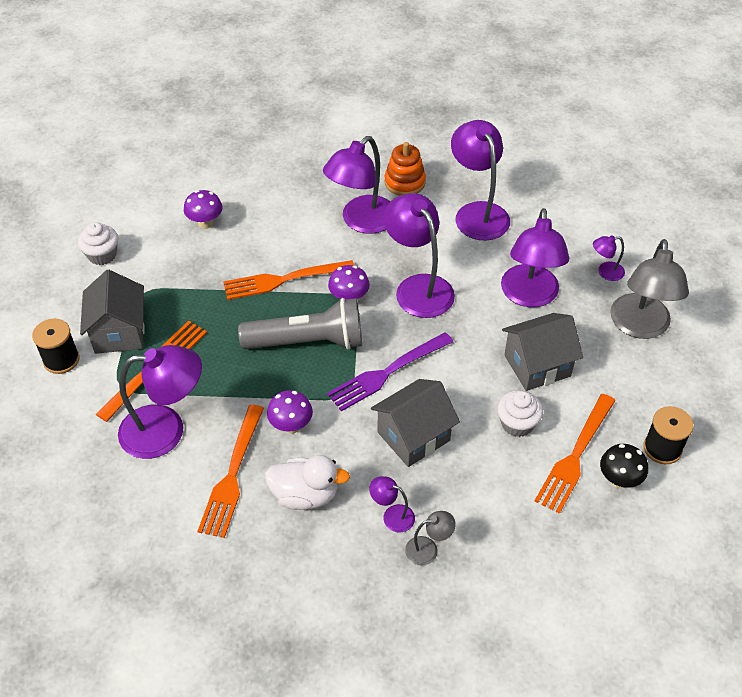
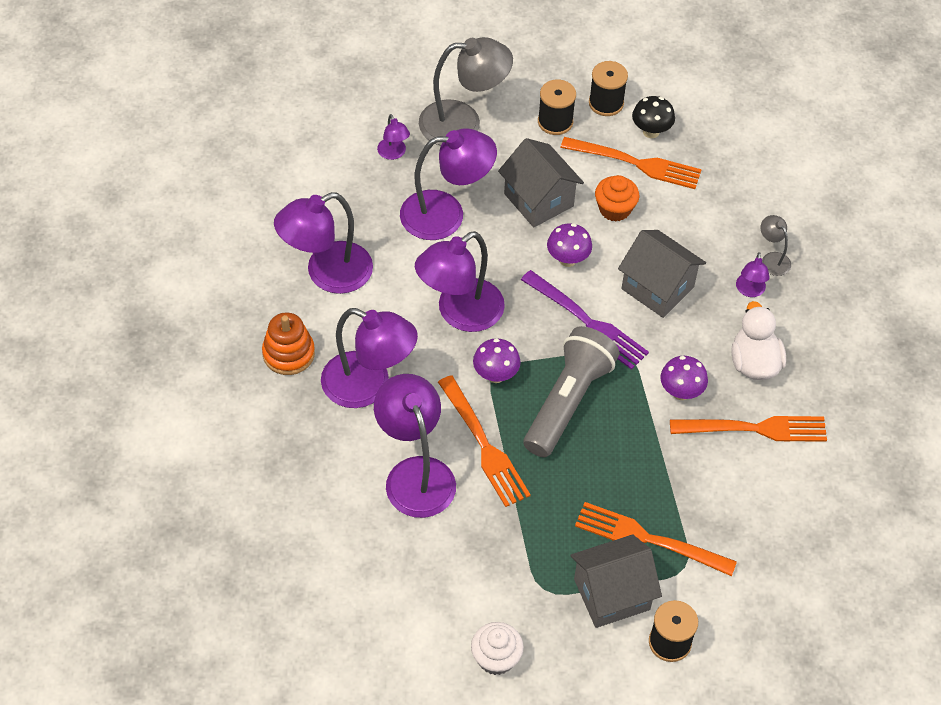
camera: 105 degrees left, 5 degrees up
purple lamp [118,345,202,459] -> purple lamp moved to [374,374,456,518]
purple mushroom [184,190,222,229] -> purple mushroom moved to [547,223,592,267]
grey flashlight [238,298,362,350] -> grey flashlight turned 45 degrees clockwise [524,326,620,457]
white cupcake [497,390,543,437] -> orange cupcake [595,175,639,222]
none -> black spool [538,79,576,135]

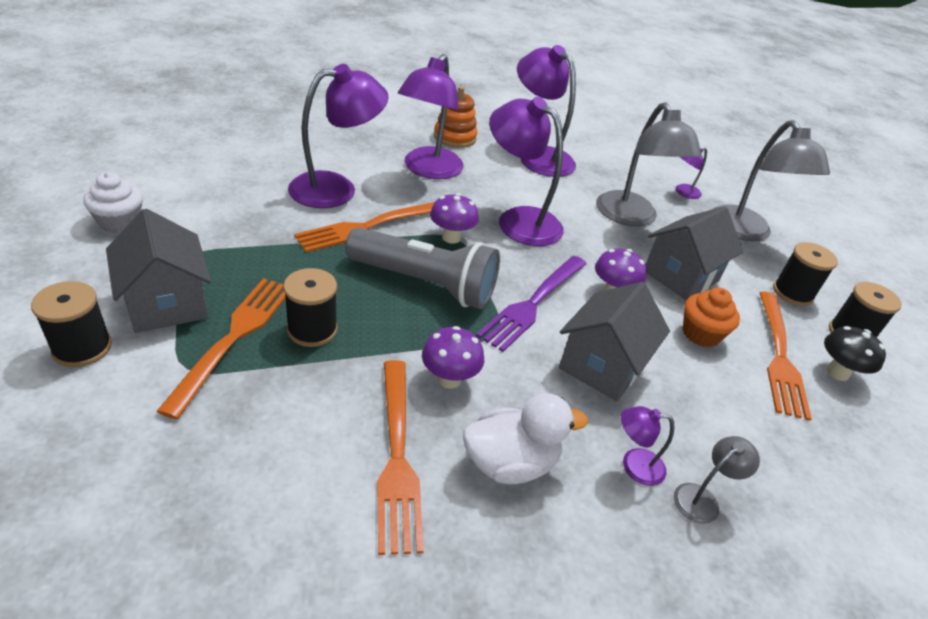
camera: 80 degrees right, 15 degrees down
purple lamp [400,128,497,240] -> grey lamp [596,102,702,227]
none -> black spool [283,268,338,347]

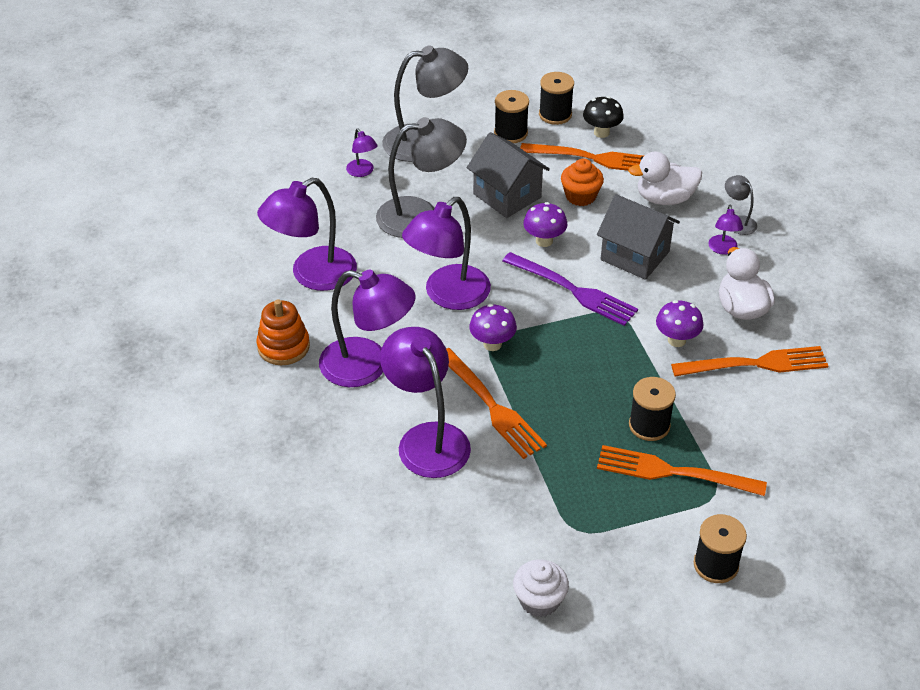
camera: 85 degrees left, 5 degrees up
grey house [106,209,211,333] -> none
grey flashlight [345,227,500,309] -> none
none -> white duck [628,152,702,205]

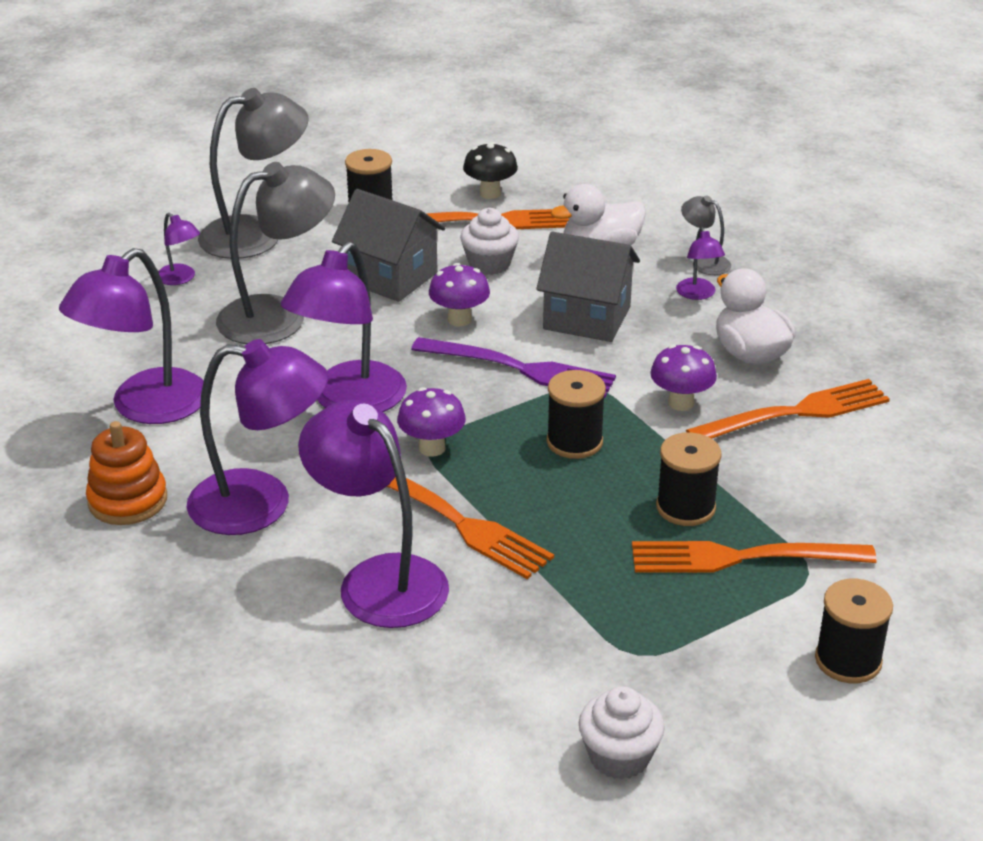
camera: 15 degrees left, 10 degrees down
black spool [539,72,574,125] -> black spool moved to [547,370,606,459]
orange cupcake [561,159,604,206] -> white cupcake [460,208,519,275]

